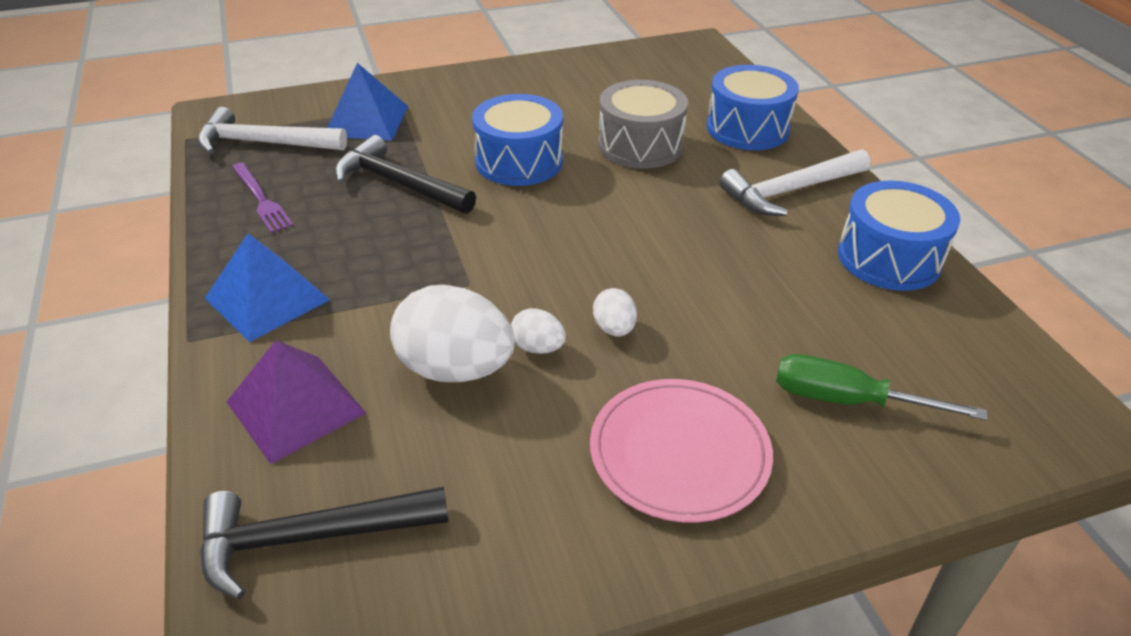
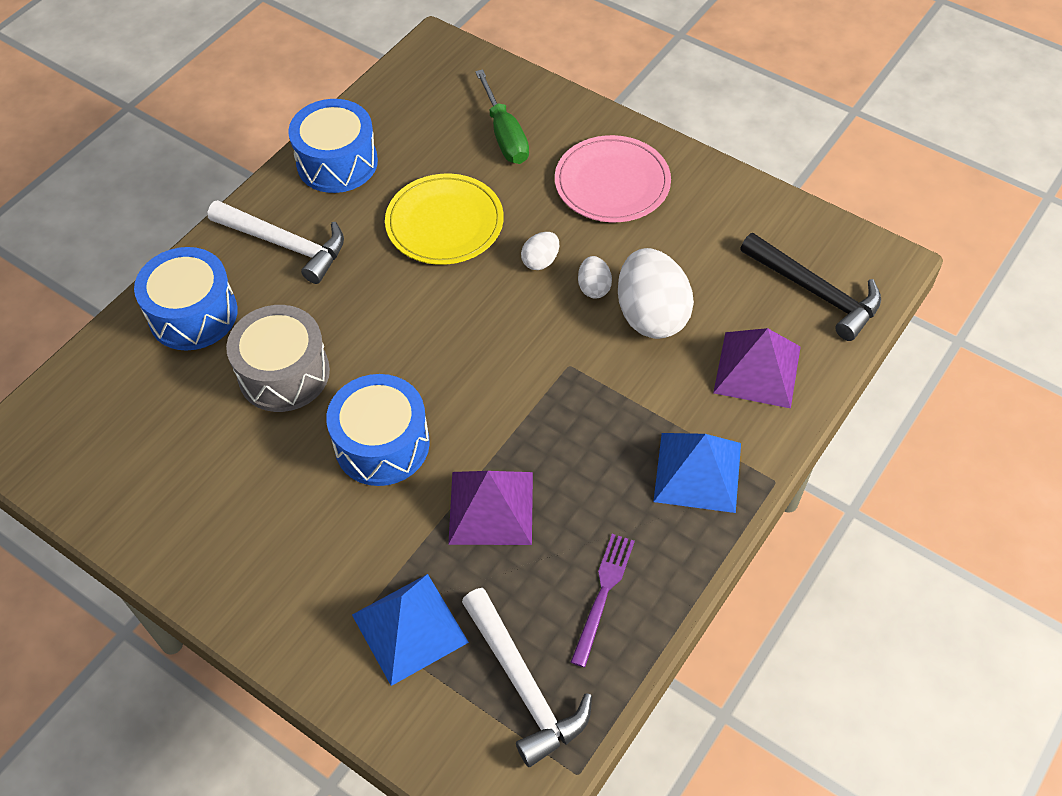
camera: 125 degrees left, 15 degrees up
black hammer [335,135,476,214] -> purple pyramid [448,471,533,545]
none -> yellow plate [385,174,504,265]

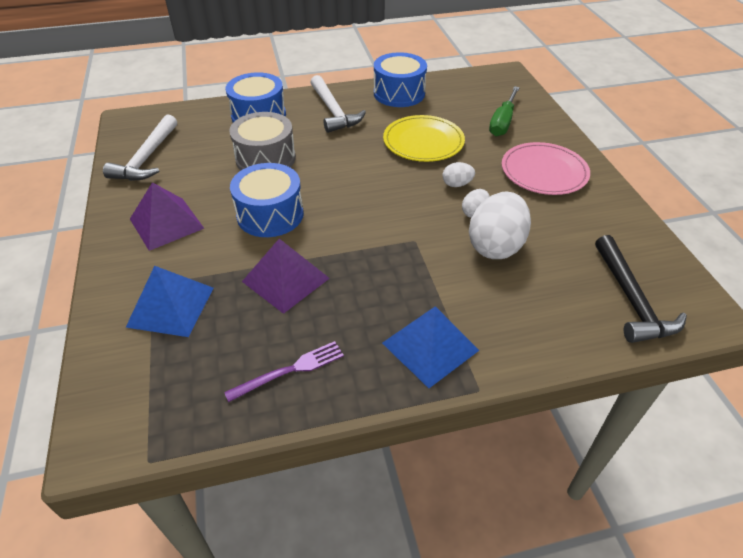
camera: 40 degrees right, 10 degrees down
white hammer [462,588,592,767] -> white hammer moved to [103,115,177,181]
purple pyramid [713,328,801,408] -> purple pyramid moved to [130,182,205,251]

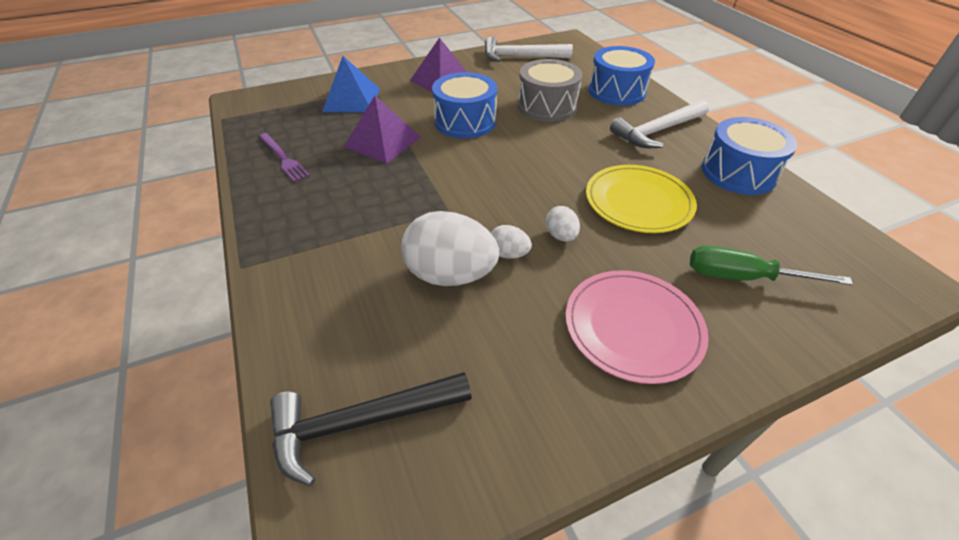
camera: 80 degrees right, 0 degrees up
blue pyramid [382,306,479,388] -> none

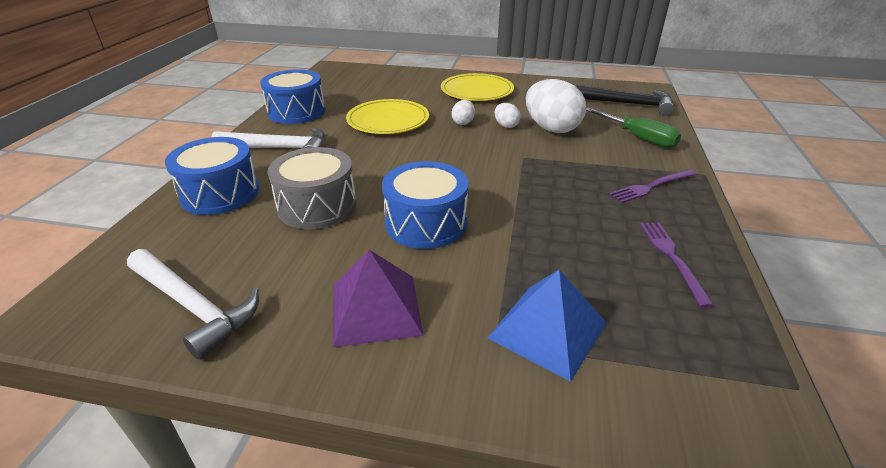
camera: 145 degrees left, 10 degrees down
purple pyramid [344,95,421,164] -> none
pink plate [565,270,709,384] -> yellow plate [441,73,514,101]
green screwdriver [690,246,853,285] -> green screwdriver moved to [586,108,681,148]
none -> purple fork [609,170,696,203]

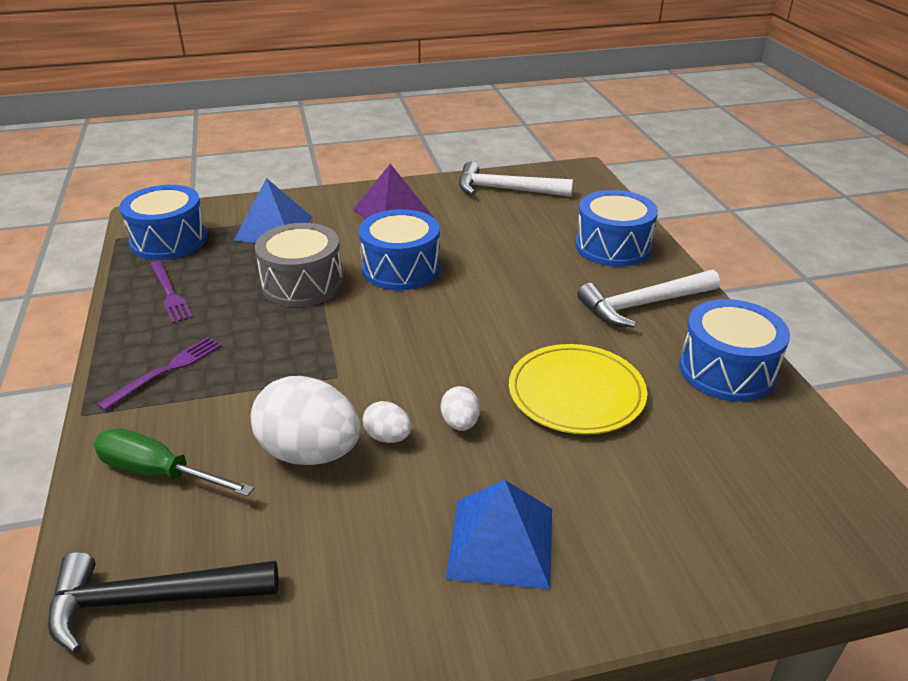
camera: 155 degrees right, 0 degrees up
grey drum [268,147,357,229] -> grey drum moved to [255,223,343,307]
yellow plate [441,73,514,101] -> blue pyramid [446,480,552,589]
none -> blue drum [119,185,207,260]

